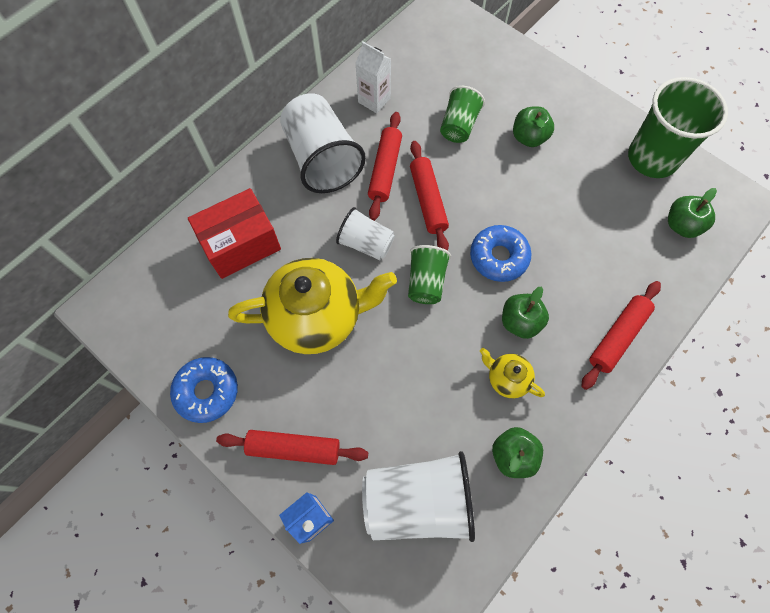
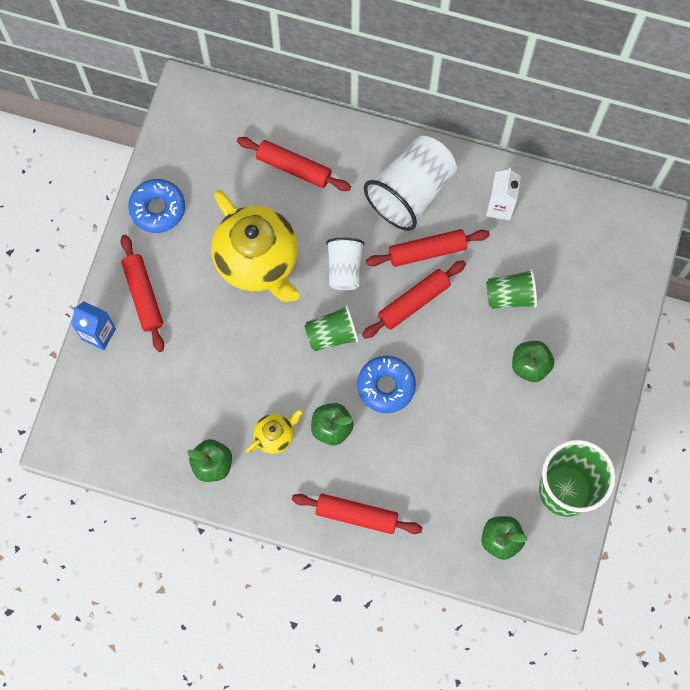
camera: 65 degrees right, 5 degrees up
red box [188,188,281,279] -> red rolling pin [237,137,351,191]
white cup [362,451,475,542] -> none
yellow teapot [480,348,545,398] -> yellow teapot turned 45 degrees clockwise [246,409,303,454]

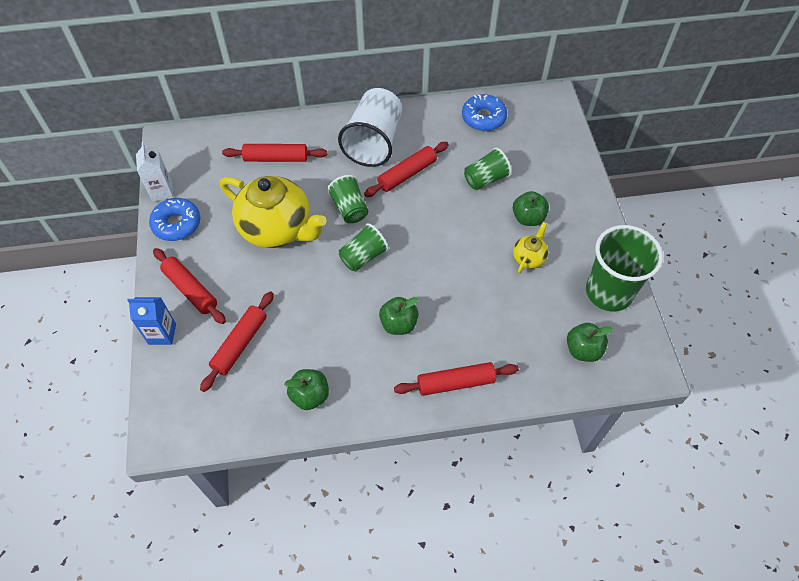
camera: 25 degrees left, 15 degrees down
yellow teapot [246,409,303,454] -> yellow teapot moved to [513,222,548,273]
white cup [326,238,365,290] -> green cup [327,175,368,223]
blue donut [357,356,416,413] -> blue donut moved to [462,94,507,131]
red rolling pin [362,260,466,339] -> red rolling pin moved to [200,291,274,392]
white carton [486,167,521,221] -> white carton moved to [136,142,174,202]

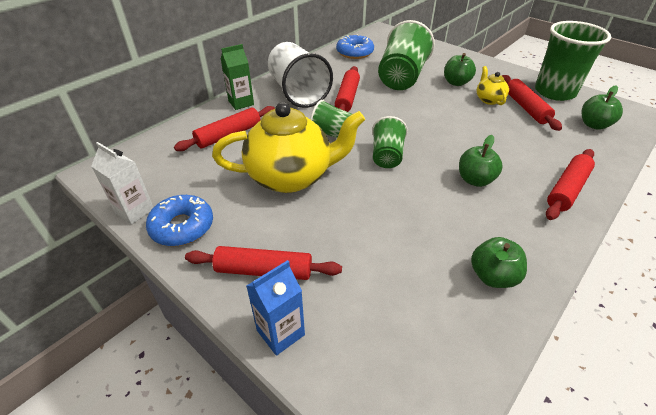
camera: 40 degrees left, 15 degrees down
red rolling pin [200,291,274,392] -> red rolling pin moved to [502,75,562,131]
green cup [464,148,512,190] -> green cup [378,20,435,90], size x1.74
none -> green carton [221,44,254,110]

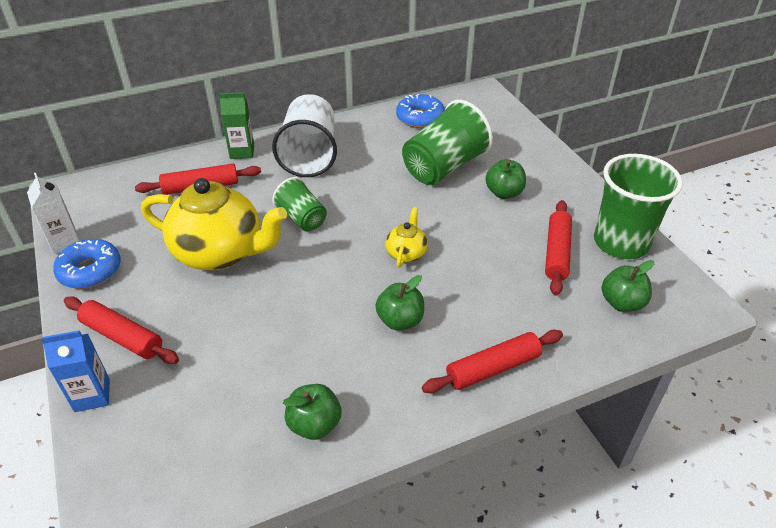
camera: 25 degrees right, 0 degrees up
red rolling pin [335,66,360,112] -> none
green cup [372,116,408,168] -> none
yellow teapot [476,66,509,105] -> yellow teapot moved to [386,207,428,268]

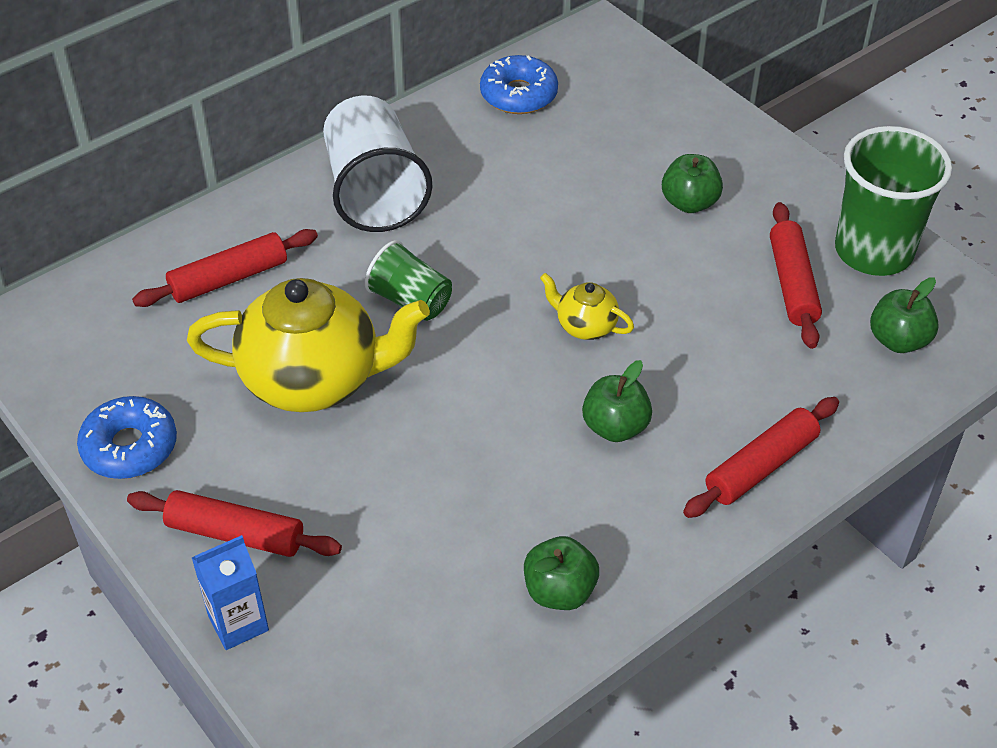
camera: 15 degrees left, 5 degrees up
white carton [27,173,80,254] -> none
green carton [219,92,254,159] -> none
yellow teapot [386,207,428,268] -> yellow teapot turned 60 degrees counterclockwise [540,273,634,340]
green cup [402,100,493,185] -> none

